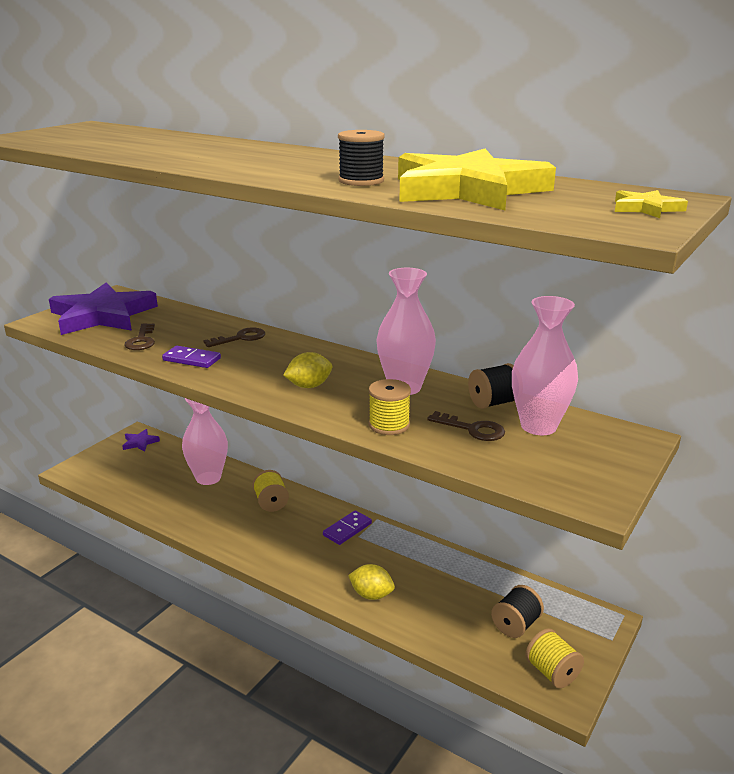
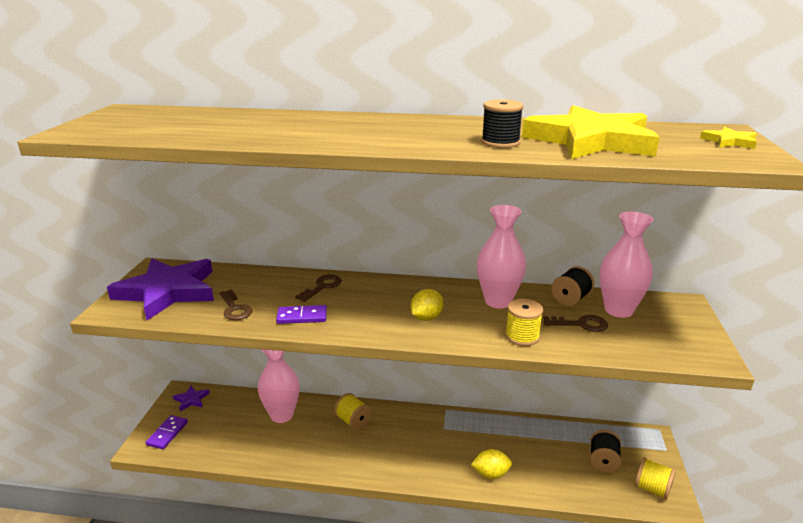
camera: 25 degrees left, 0 degrees up
purple domino [323,510,372,545] -> purple domino moved to [146,415,188,449]

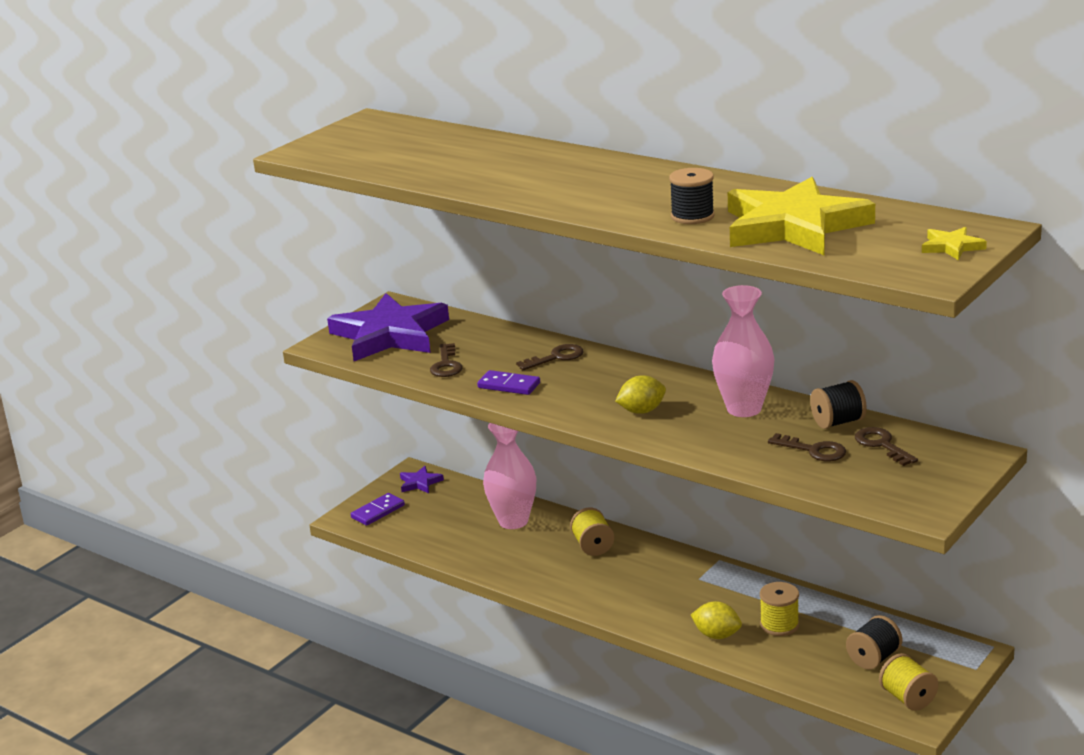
camera: 30 degrees right, 0 degrees up
yellow spool [505,299,543,346] -> yellow spool moved to [760,582,799,636]
pink vase [600,212,654,318] -> brown key [855,427,918,466]

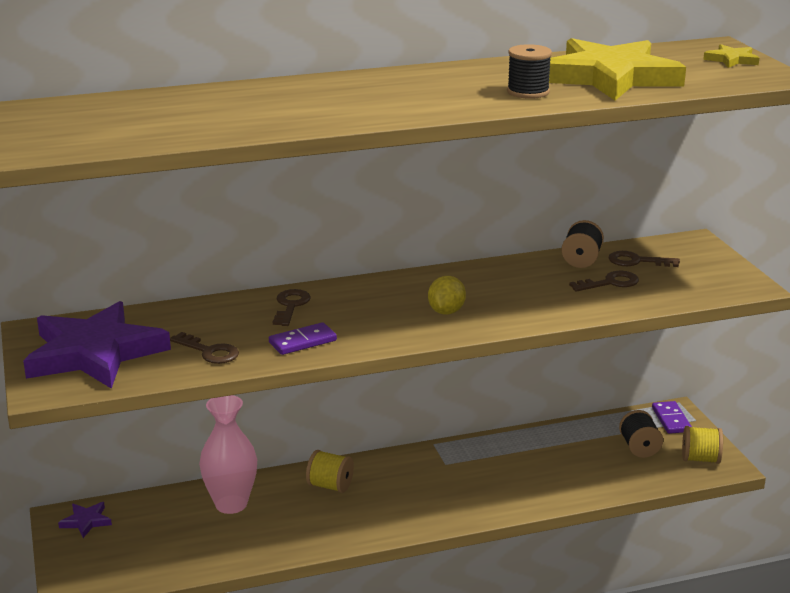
camera: 55 degrees left, 0 degrees up
purple domino [351,493,405,526] -> purple domino moved to [652,401,692,434]
yellow lemon [691,601,742,639] -> none
pink vase [712,285,775,417] -> none
yellow spool [760,582,799,636] -> none

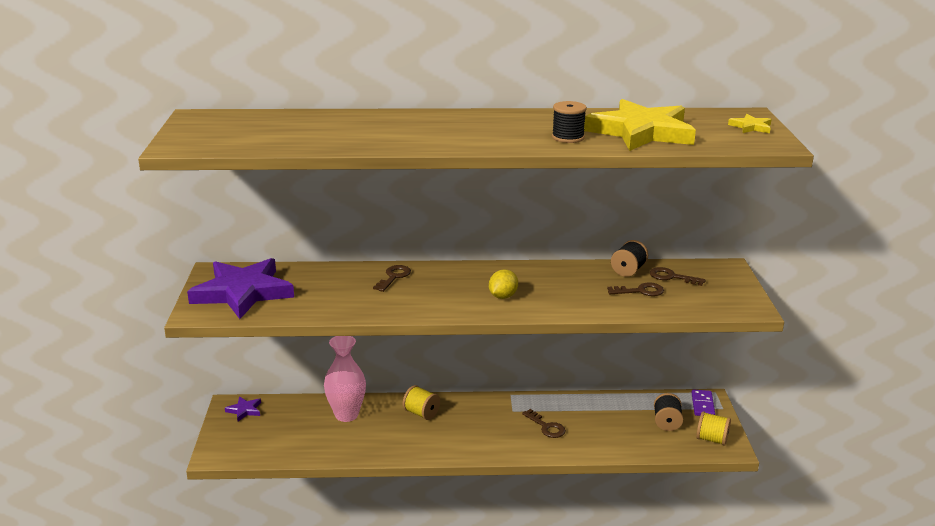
camera: 15 degrees right, 0 degrees up
brown key [170,332,239,364] -> brown key moved to [522,409,566,438]
purple domino [269,322,337,355] -> none

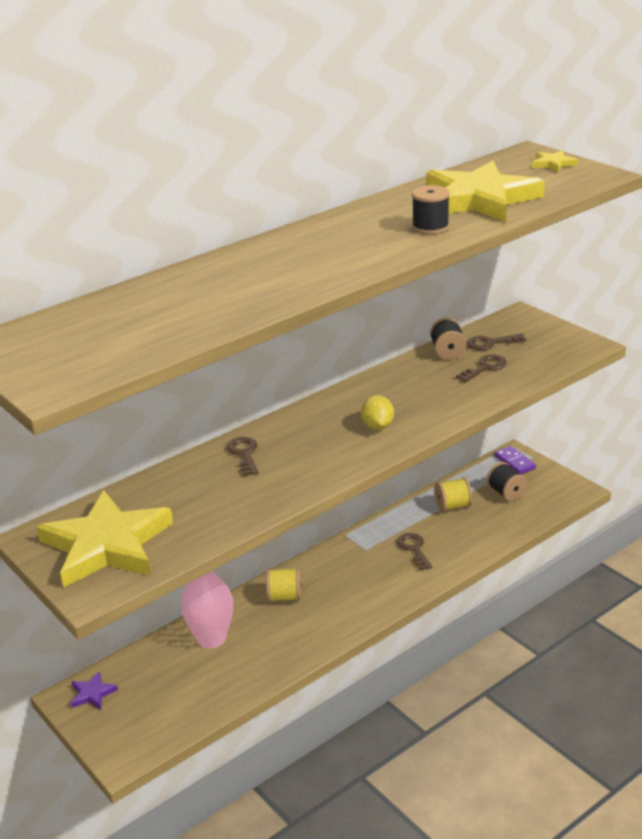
camera: 35 degrees left, 5 degrees up
purple star [187,258,294,319] -> yellow star [37,490,173,588]
brown key [522,409,566,438] -> brown key turned 120 degrees counterclockwise [397,533,432,570]
yellow spool [696,411,731,446] -> yellow spool moved to [435,477,472,511]

